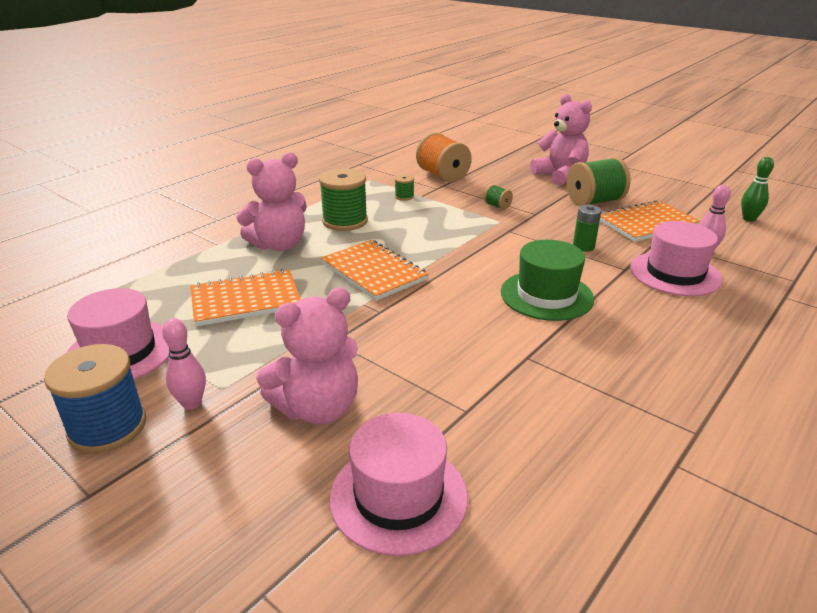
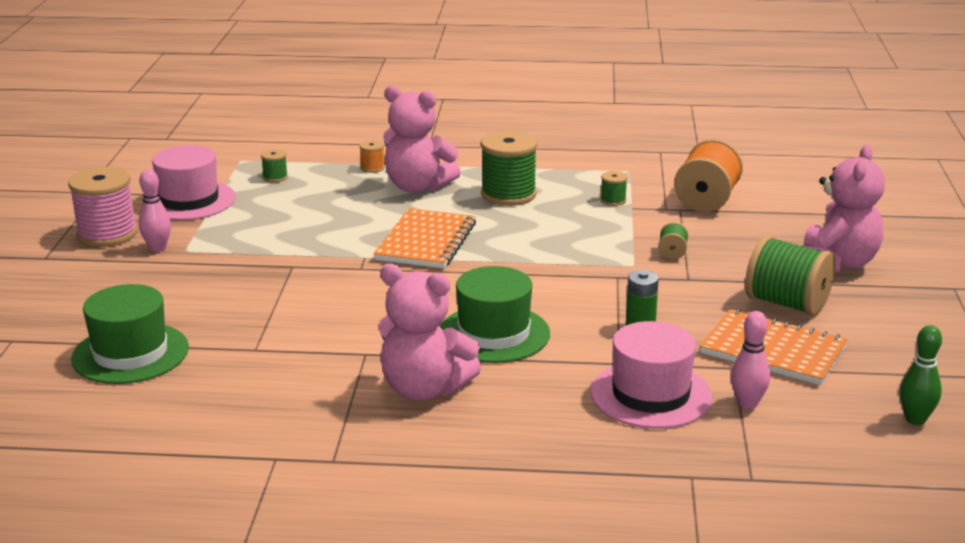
camera: 55 degrees right, 5 degrees down
blue spool [44,344,146,454] -> pink spool [68,167,137,247]
orange notebook [190,269,301,326] -> none
pink teddy bear [256,287,358,425] -> pink teddy bear moved to [378,264,481,400]
pink hat [329,413,468,556] -> green hat [71,284,189,384]
none -> green spool [261,149,288,182]
none -> orange spool [359,140,385,173]

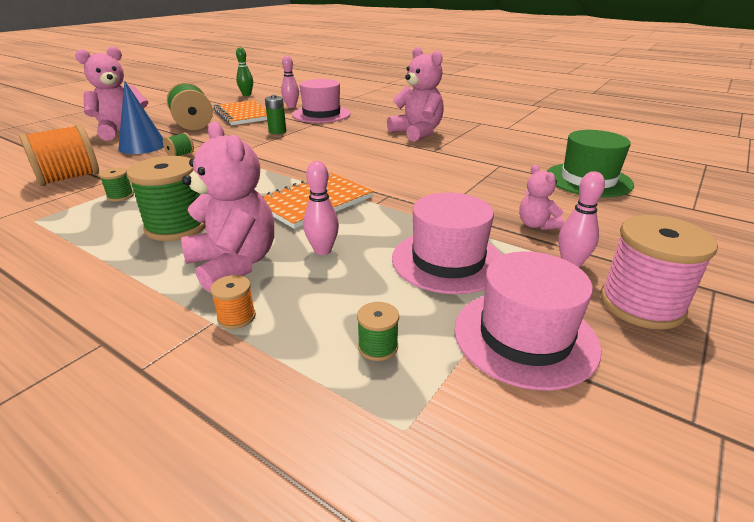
camera: 150 degrees left, 5 degrees up
green hat [440,266,550,363] -> none
none -> blue cone [118,81,164,154]
none -> pink bowling pin [303,161,339,255]
none -> pink hat [392,193,502,294]
none -> pink teddy bear [519,165,564,230]

